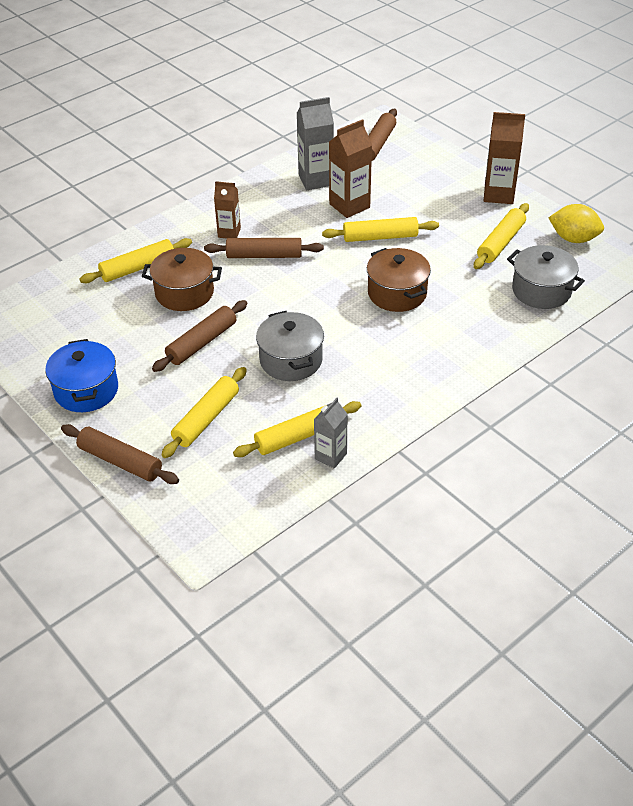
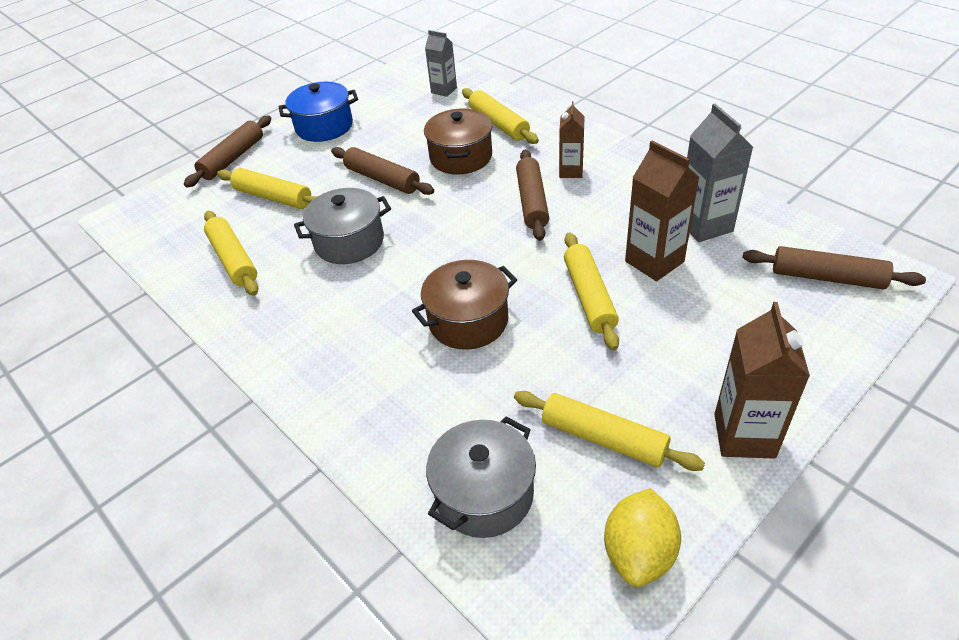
camera: 90 degrees right, 0 degrees up
grey carton [314,398,348,469] -> grey carton moved to [425,30,457,97]

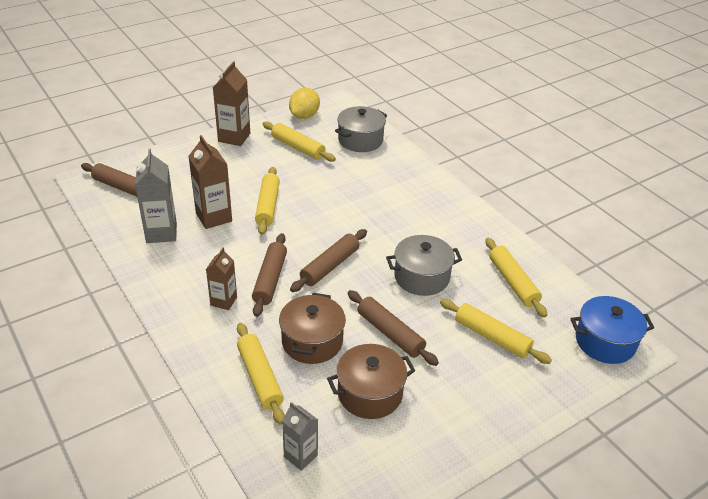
camera: 175 degrees left, 5 degrees down
brown rolling pin [184,116,271,187] -> brown rolling pin moved to [290,229,367,292]
blue pot [279,82,358,142] -> blue pot moved to [570,296,654,364]
brown pot [412,260,517,350] -> brown pot moved to [327,344,415,419]

